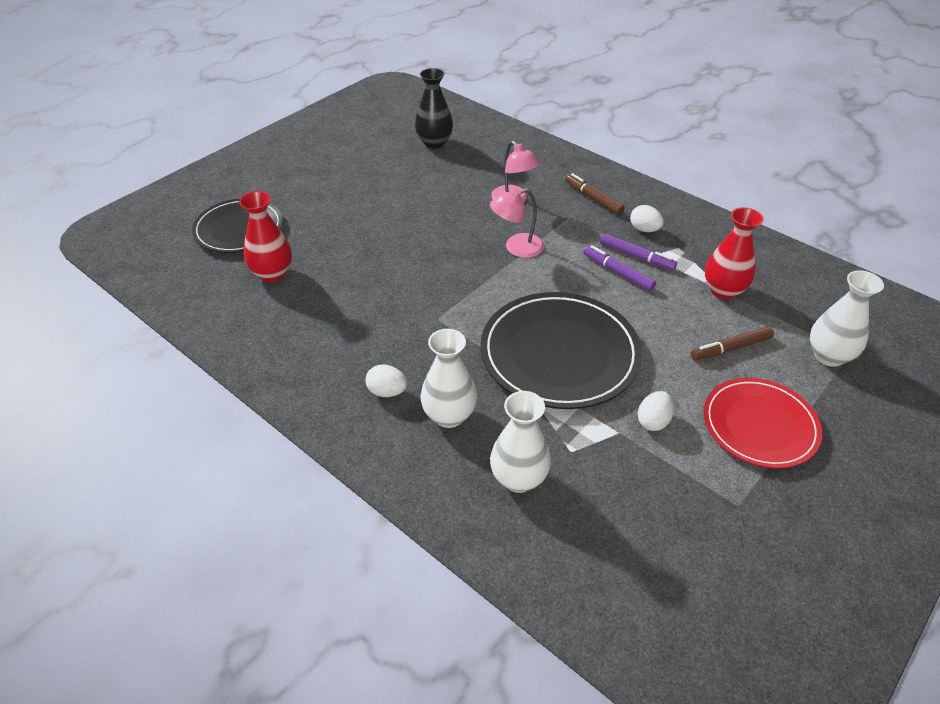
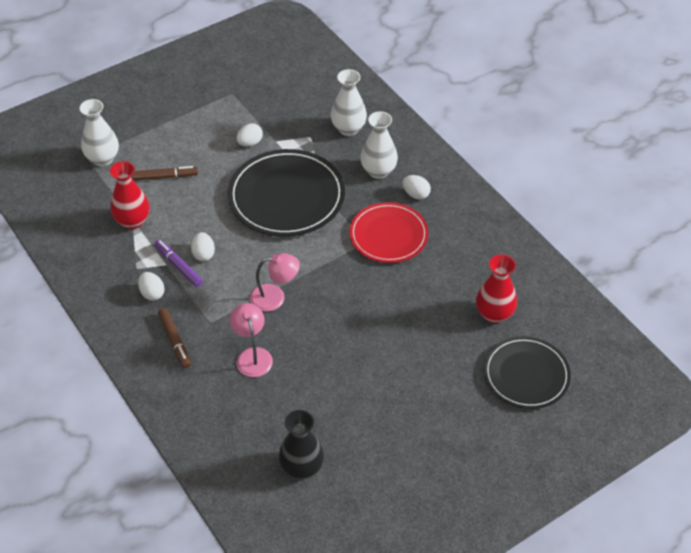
camera: 165 degrees left, 5 degrees up
purple marker [584,245,656,291] -> white egg [191,232,215,261]
red plate [704,378,822,468] -> red plate moved to [349,202,429,263]

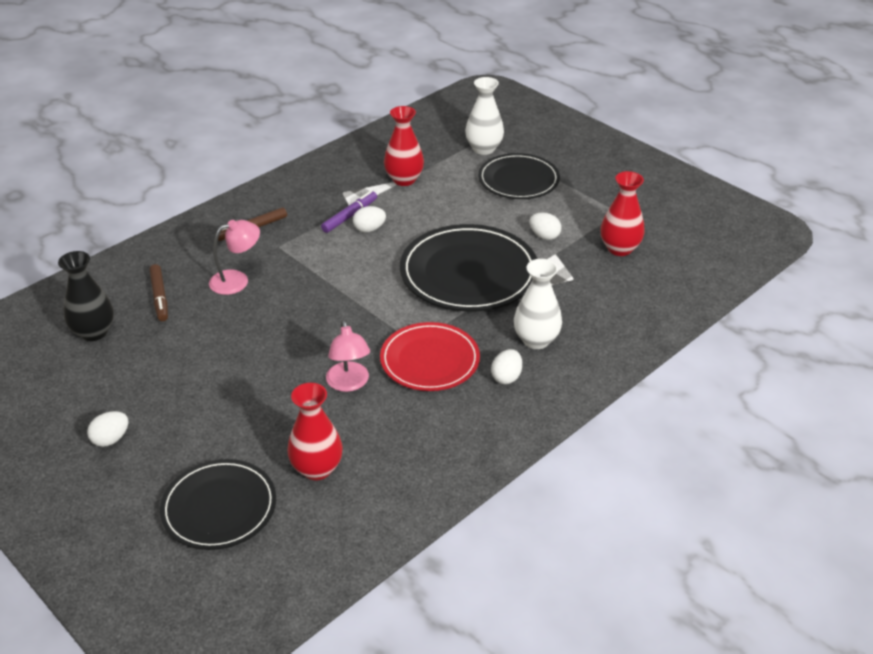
camera: 80 degrees right, 10 degrees down
brown marker [131,166,198,181] -> brown marker moved to [149,264,168,321]
white egg [138,272,164,301] -> white egg moved to [87,411,128,447]
pink lamp [250,253,300,312] -> pink lamp moved to [326,320,370,392]
white vase [331,69,367,136] -> none
none -> black plate [478,153,560,199]
none -> red vase [601,171,645,256]

